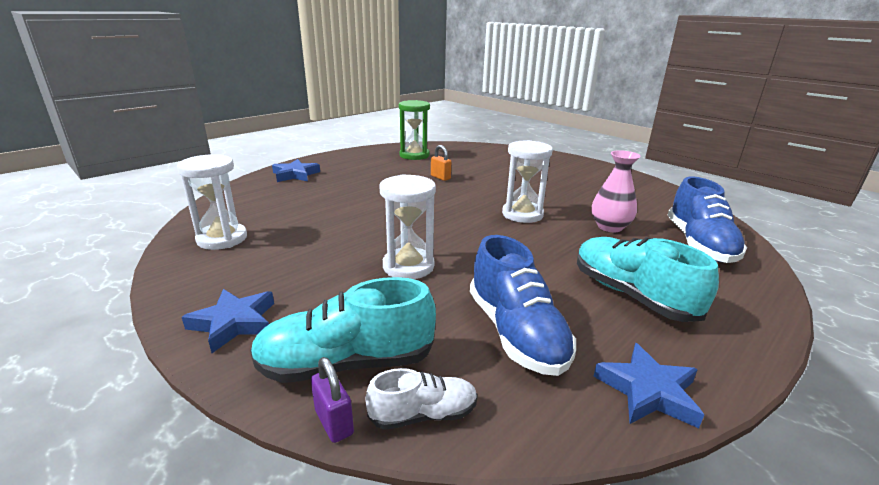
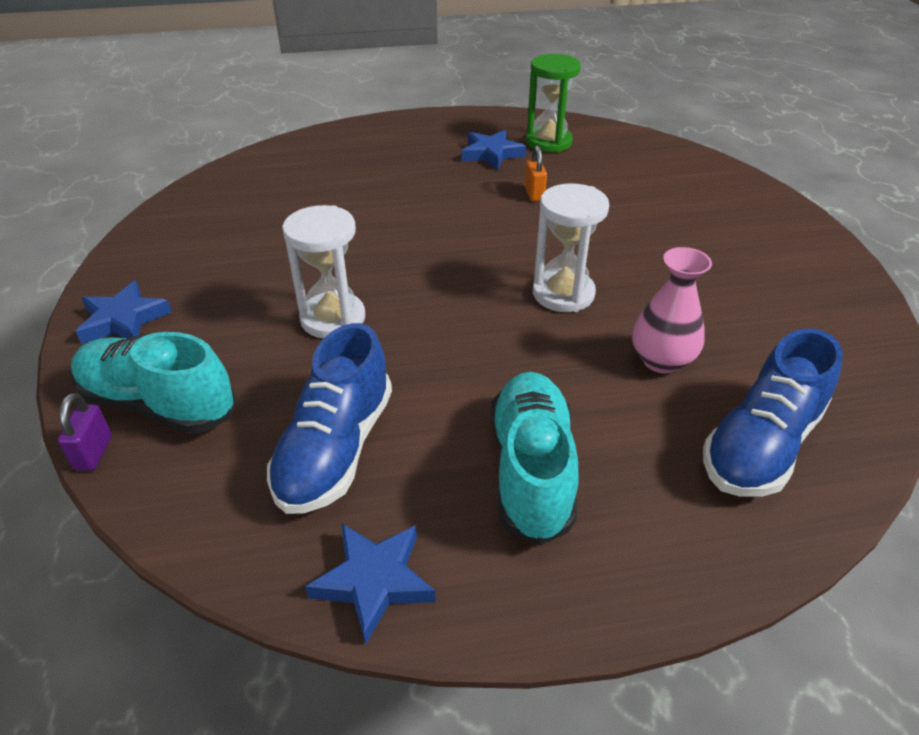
camera: 35 degrees right, 15 degrees up
white hourglass [177,154,247,250] -> none
blue star [272,159,320,182] -> blue star moved to [462,130,526,170]
white shoe [365,368,478,430] -> none

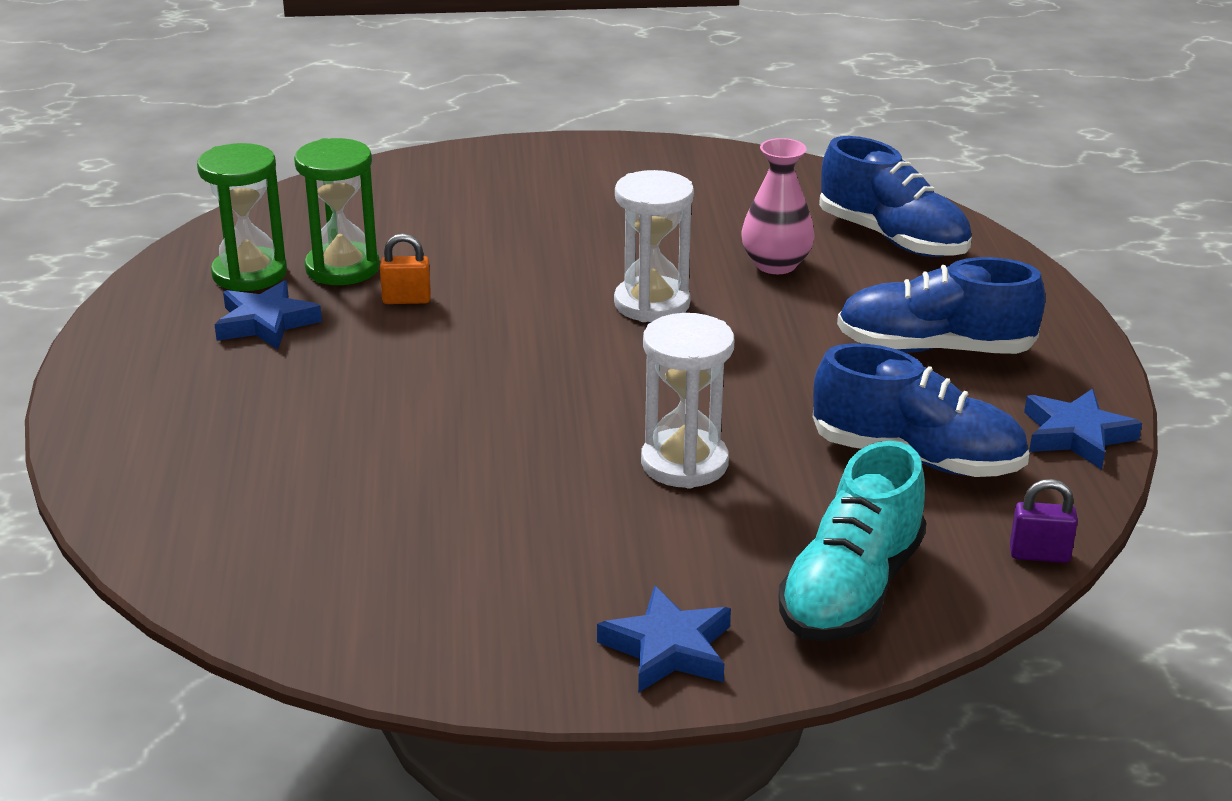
camera: 85 degrees left, 10 degrees down
purple padlock [58,393,112,471] -> purple padlock moved to [1010,479,1078,563]
turquoise shoe [491,372,579,546] -> blue shoe [837,257,1046,354]
none -> green hourglass [294,138,380,285]

